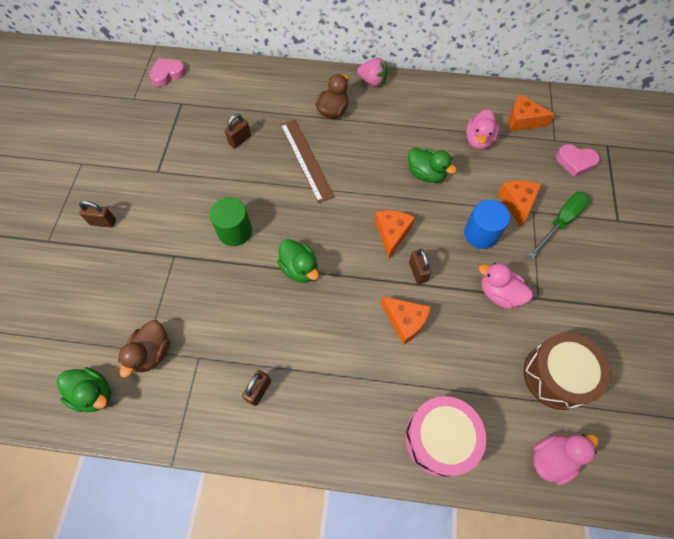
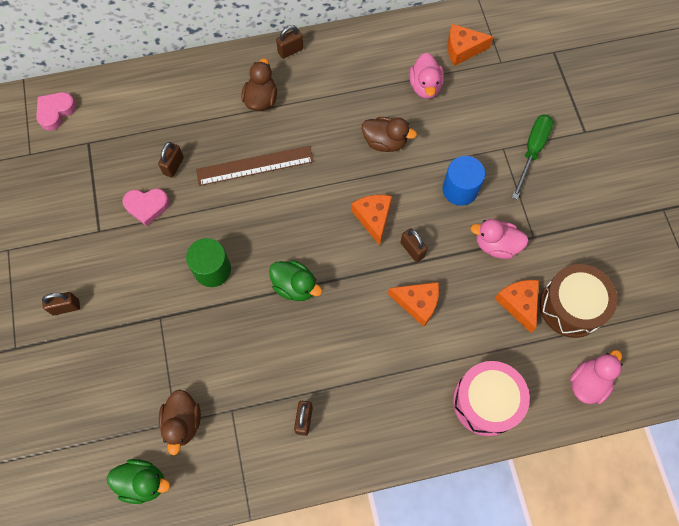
camera: 20 degrees left, 5 degrees up
brown ruler [280,120,334,203] -> brown ruler turned 60 degrees counterclockwise [196,146,314,186]
pink strawberry [357,58,388,87] -> brown padlock [276,25,303,59]
green duck [408,147,457,183] -> brown duck [362,117,417,152]
orange cheese [498,180,541,227] -> orange cheese moved to [495,280,539,333]
pink heart [556,144,600,177] -> pink heart moved to [122,188,170,226]

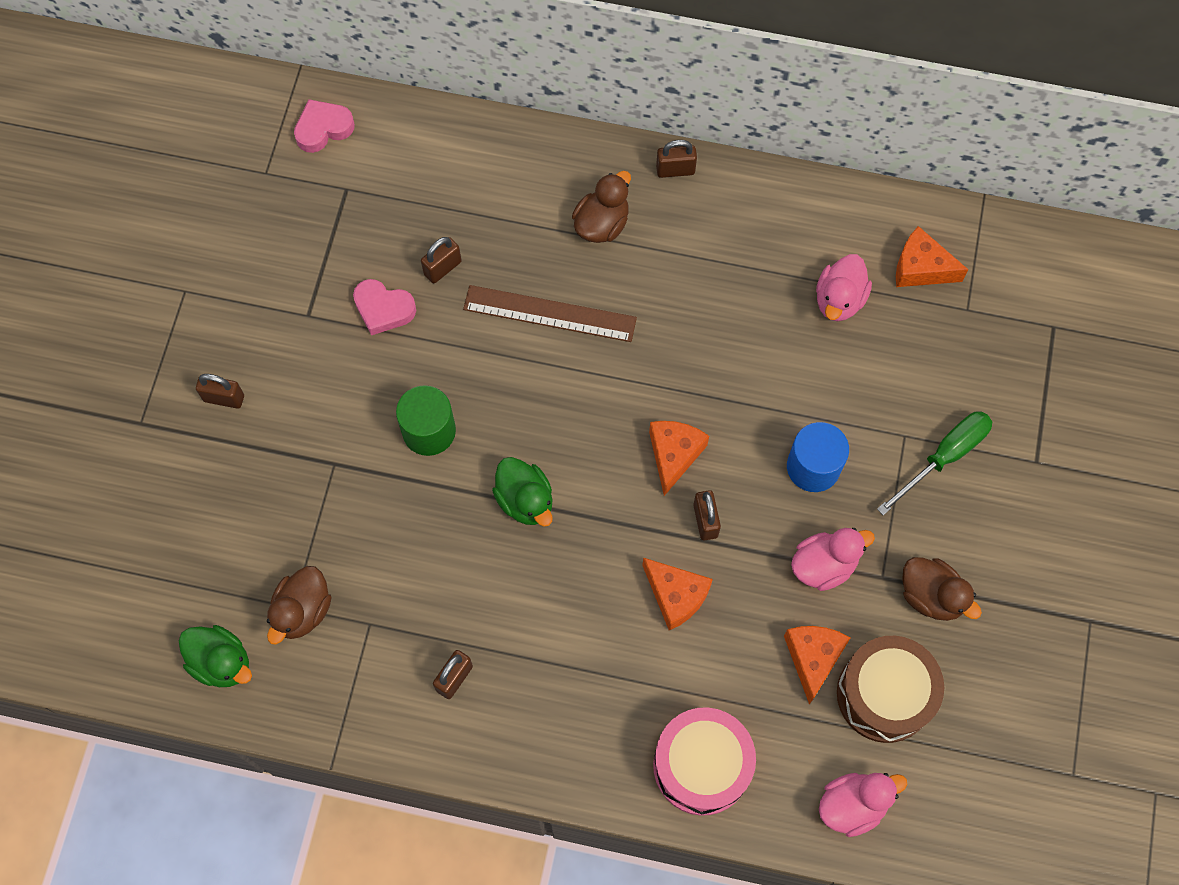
camera: 25 degrees right, 0 degrees up
brown duck [362,117,417,152] -> brown duck moved to [902,557,982,621]
pink duck [471,219,529,259] -> pink duck turned 120 degrees clockwise [791,528,875,591]

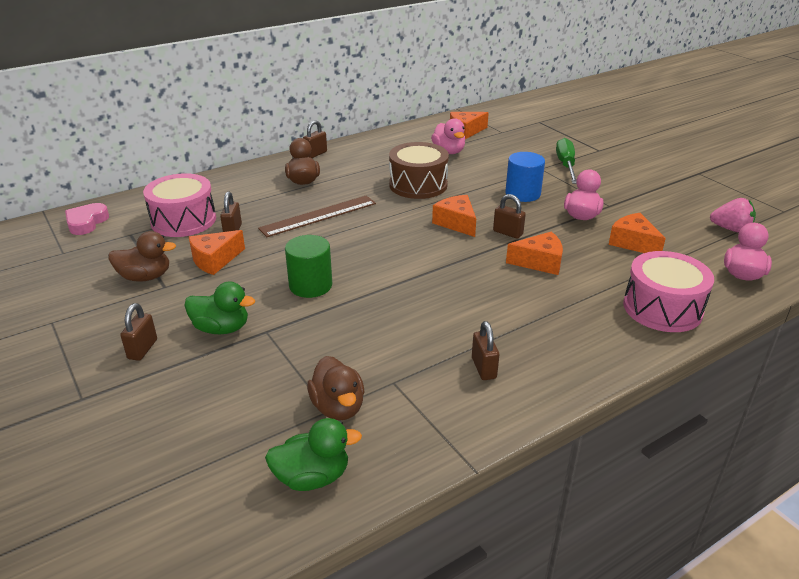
camera: 45 degrees left, 35 degrees down
brown padlock [196,374,244,409] -> brown padlock turned 45 degrees counterclockwise [120,303,157,361]
pink heart [353,279,416,335] -> orange cheese [189,230,245,275]
green duck [492,457,553,527] -> green duck moved to [184,282,255,334]
brown drum [837,636,944,743] -> brown drum moved to [389,142,449,199]
brown duck [902,557,982,621] -> brown duck moved to [108,231,176,282]
none -> pink drum [143,173,216,237]
none -> pink strawberry [710,198,756,233]

